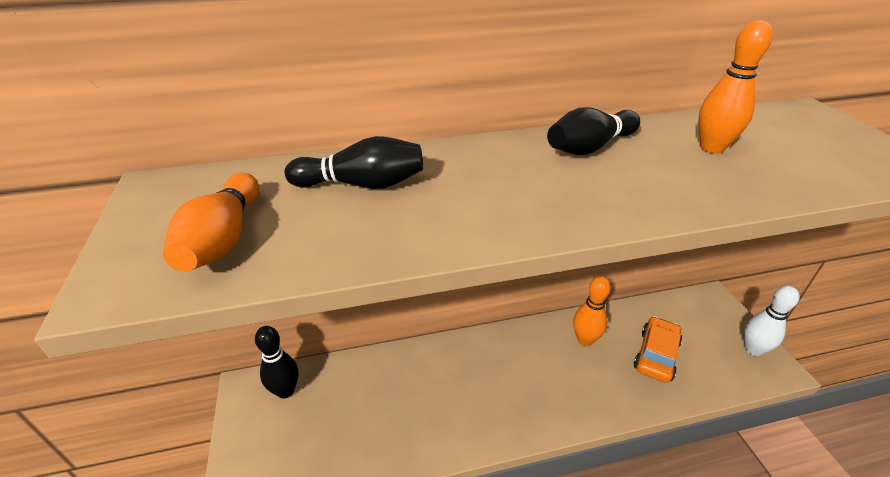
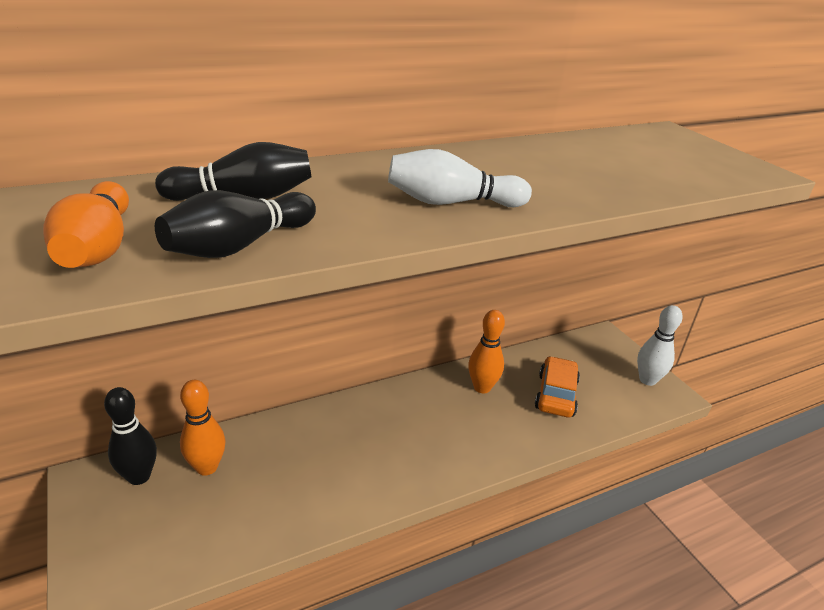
camera: 15 degrees left, 5 degrees down
black bowling pin [547,107,640,155] -> black bowling pin moved to [155,190,316,258]
orange bowling pin [698,20,773,154] -> orange bowling pin moved to [180,380,226,476]
none -> white bowling pin [388,149,532,207]

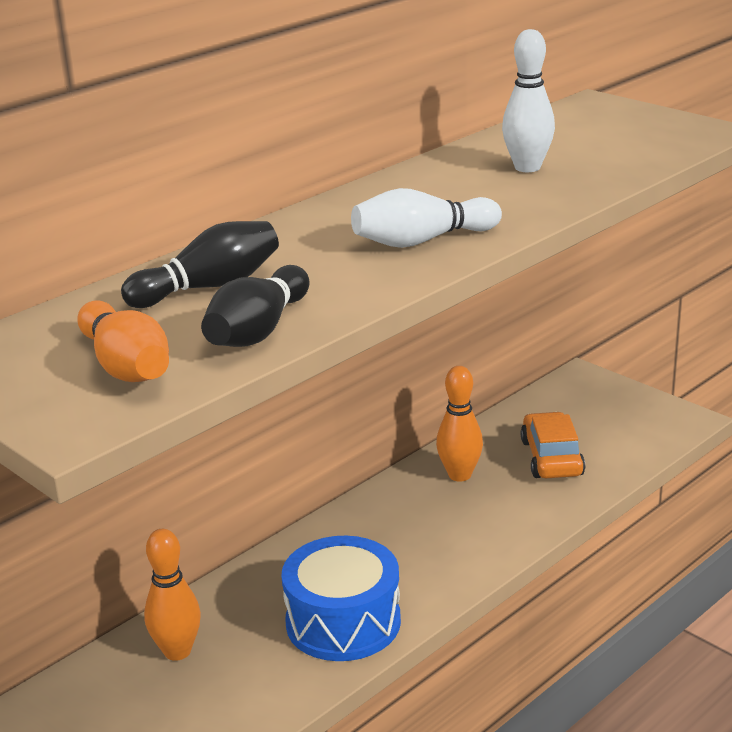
camera: 15 degrees left, 5 degrees down
black bowling pin [104,387,157,485] -> none
white bowling pin [637,305,683,386] -> white bowling pin moved to [502,29,555,172]
none -> blue drum [281,536,401,661]

